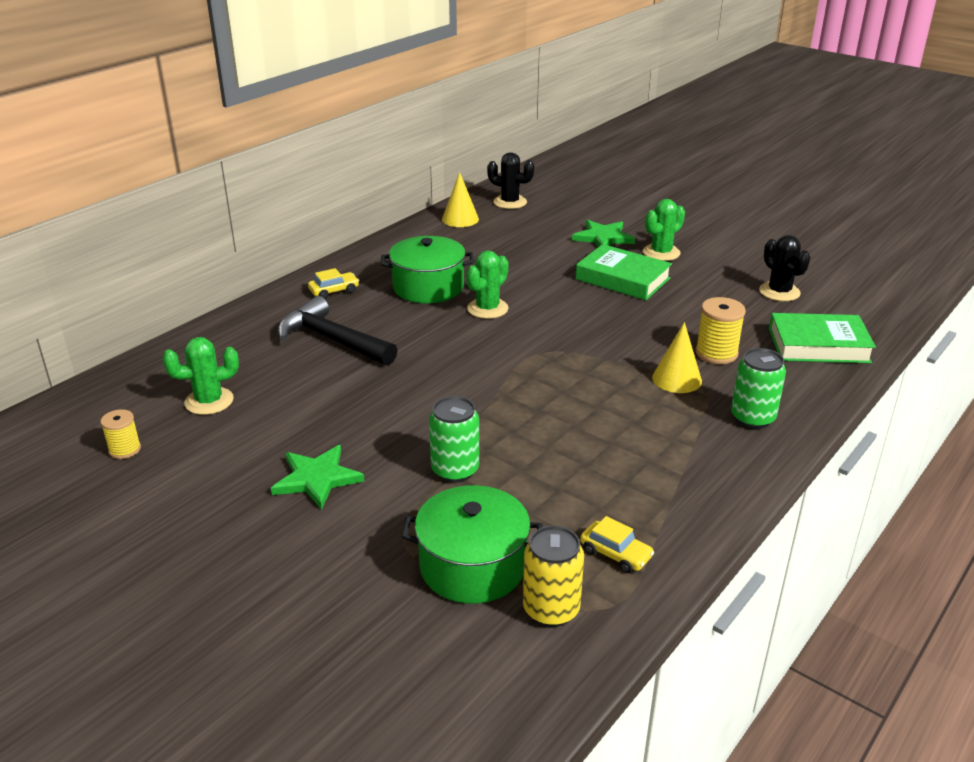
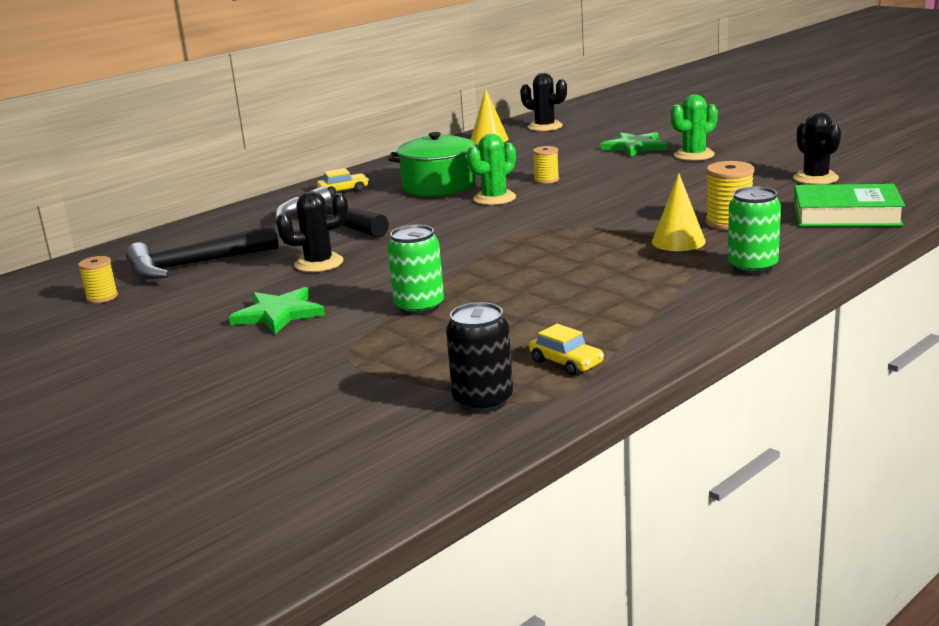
camera: 10 degrees right, 10 degrees down
green cactus [162,337,239,415] -> black hammer [126,225,279,279]
green pot [402,485,543,604] -> none
yellow can [523,526,584,627] -> black can [446,302,513,413]
green book [576,244,672,300] -> none
none -> black cactus [276,191,348,272]
none -> yellow spool [533,146,559,184]

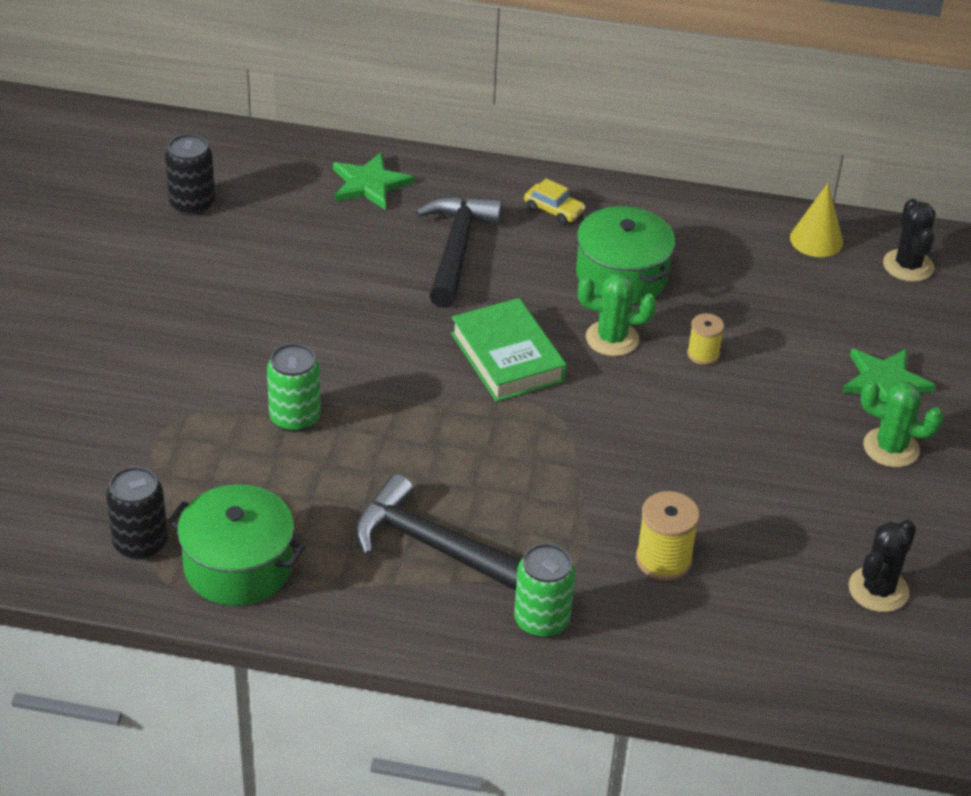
camera: 50 degrees right, 20 degrees up
yellow spool [78,256,118,303] -> black can [165,134,215,216]
black hammer [126,225,279,279] -> black hammer moved to [355,474,521,591]
green star [229,287,325,334] -> green star moved to [333,152,414,210]
black cactus [276,191,348,272] -> none
yellow car [529,324,604,376] -> green pot [168,484,305,606]
yellow cone [652,173,706,251] -> none
green book [794,184,905,226] -> green book moved to [451,298,567,402]

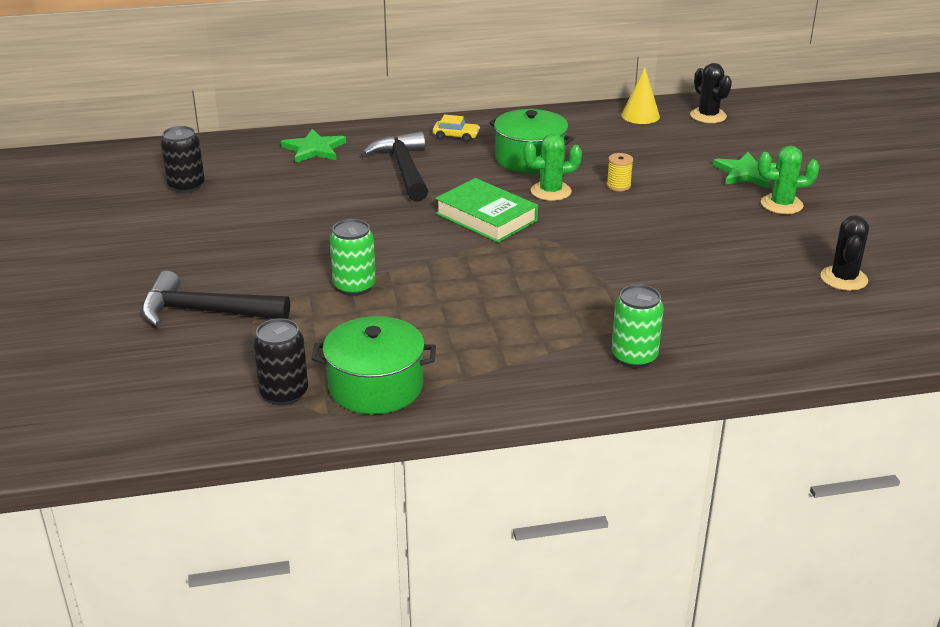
camera: 20 degrees left, 10 degrees down
black hammer [355,474,521,591] -> black hammer moved to [141,271,290,327]
yellow spool [636,491,700,581] -> none

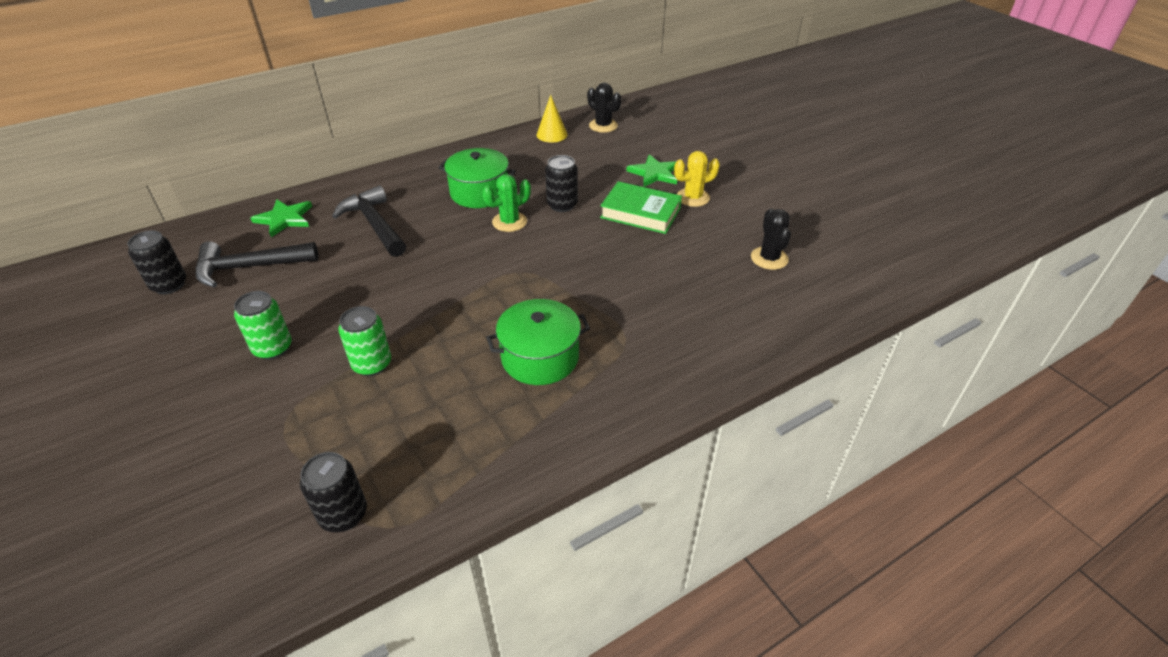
camera: 20 degrees left, 10 degrees up
black hammer [141,271,290,327] -> black hammer moved to [196,241,318,288]
green pot [311,316,436,414] -> green pot moved to [486,299,590,385]
yellow car [433,115,480,142] -> none
green book [435,178,538,243] -> green book moved to [600,181,682,234]
yellow spool [607,153,633,191] -> black can [545,155,578,212]
green can [612,284,664,368] -> green can moved to [234,291,292,360]
green cactus [757,146,819,214] -> yellow cactus [674,151,720,207]

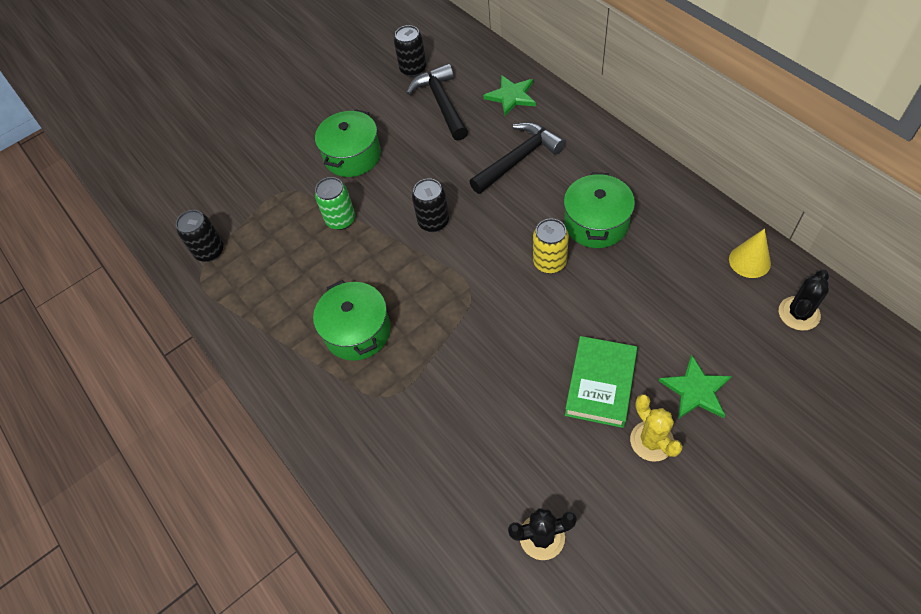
camera: 90 degrees right, 15 degrees up
green can [234,291,292,360] -> green pot [315,110,381,177]
green cactus [482,174,531,232] -> yellow can [533,218,569,273]
black can [545,155,578,212] -> black can moved to [412,178,449,232]

